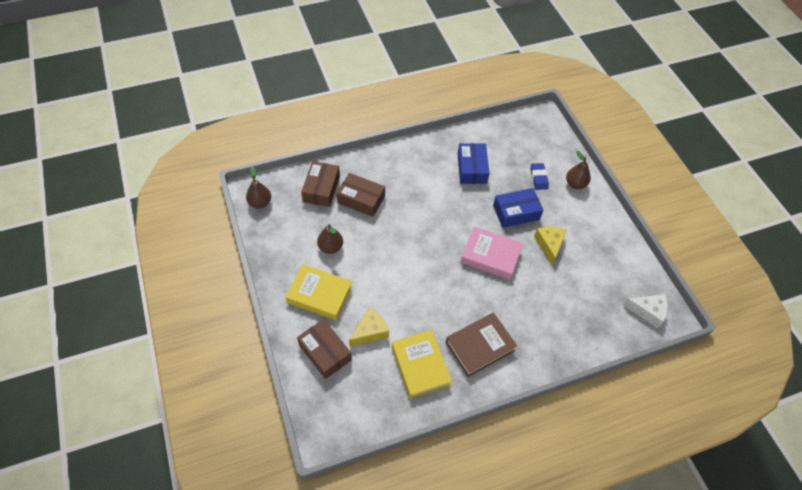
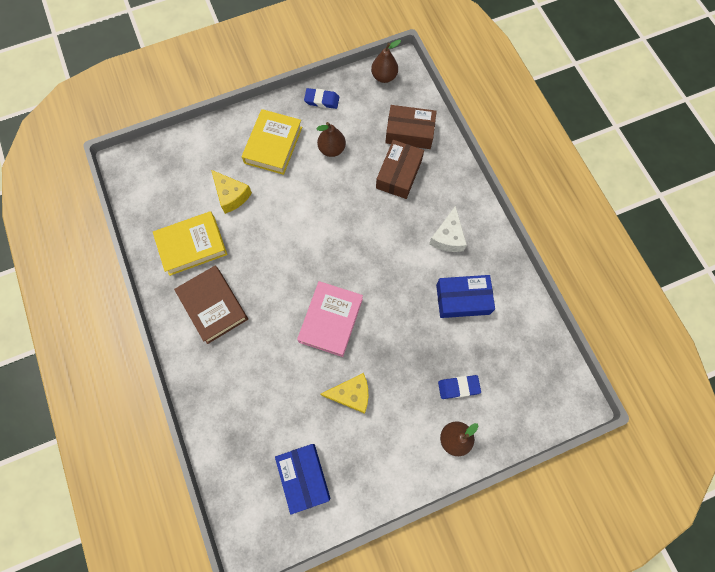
camera: 90 degrees right, 15 degrees up
brown box [297,319,352,379] -> none
blue box [493,188,544,228] -> blue box moved to [275,444,330,515]
white cheese [623,294,668,328] -> white cheese moved to [429,206,467,252]
none -> blue eraser [304,88,339,109]

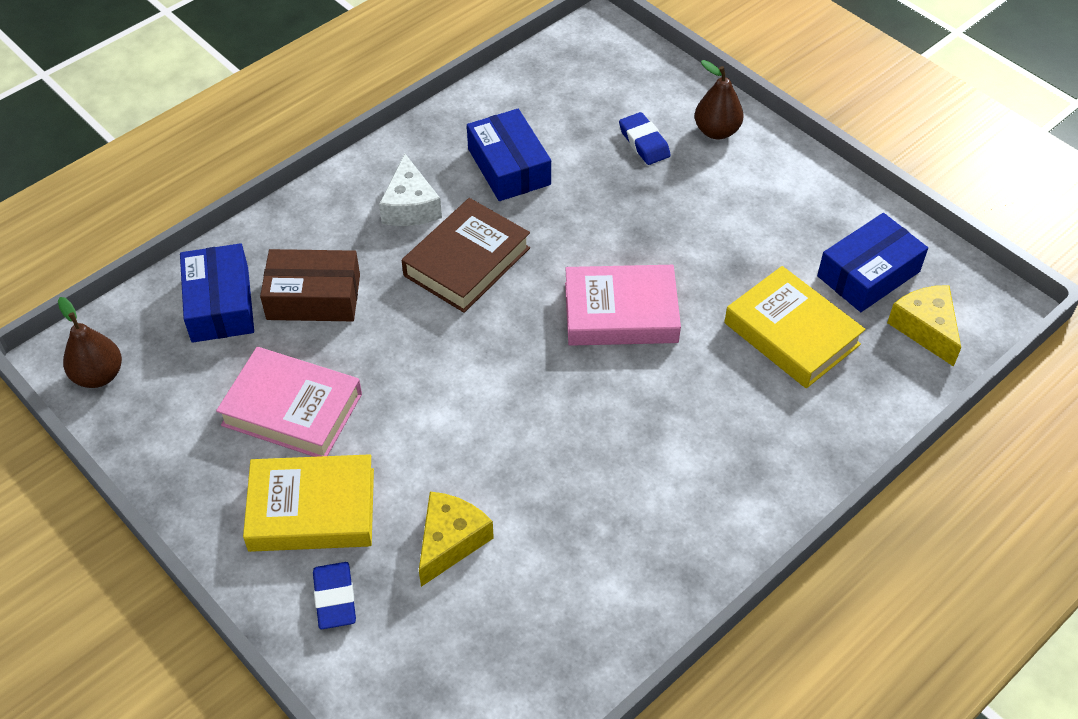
camera: 110 degrees left, 20 degrees down
yellow book [153,211,227,276] -> yellow book moved to [724,266,865,388]
brown book [174,266,248,344] -> brown book moved to [402,198,530,313]
blue eraser [304,88,339,109] -> blue eraser moved to [313,562,356,629]
brown pear [317,122,346,157] -> pink book [216,347,362,457]
yellow cheese [321,373,368,414] -> yellow cheese moved to [887,285,961,367]
brown box [385,105,437,149] -> blue box [180,243,254,343]
white cheese [429,206,467,252] -> white cheese turned 90 degrees clockwise [379,153,442,226]

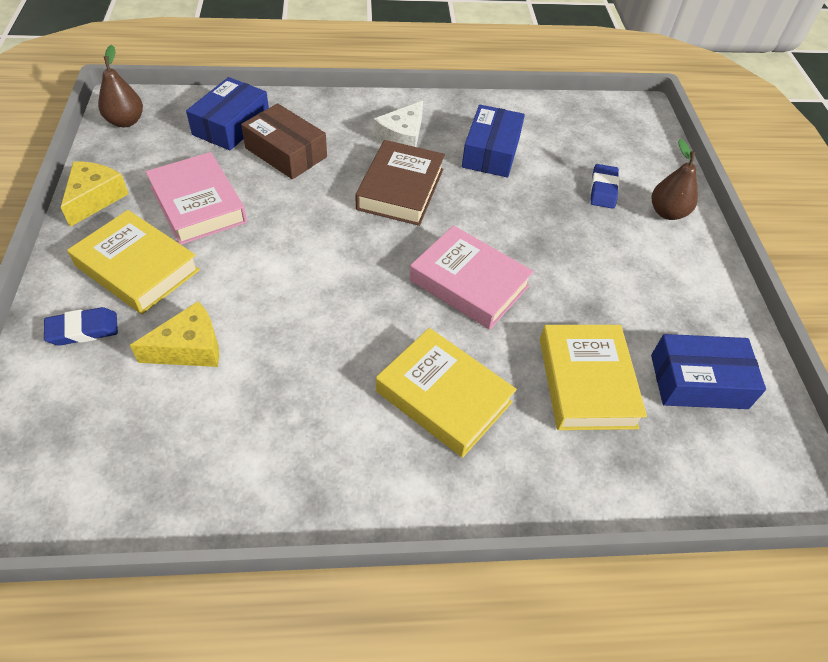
camera: 35 degrees right, 0 degrees up
blue eraser [313,562,356,629] -> blue eraser turned 45 degrees clockwise [44,307,118,346]
brown book [402,198,530,313] -> brown book turned 60 degrees counterclockwise [356,140,445,226]
yellow cheese [887,285,961,367] -> yellow cheese moved to [61,161,129,227]
none -> yellow book [376,328,517,458]

